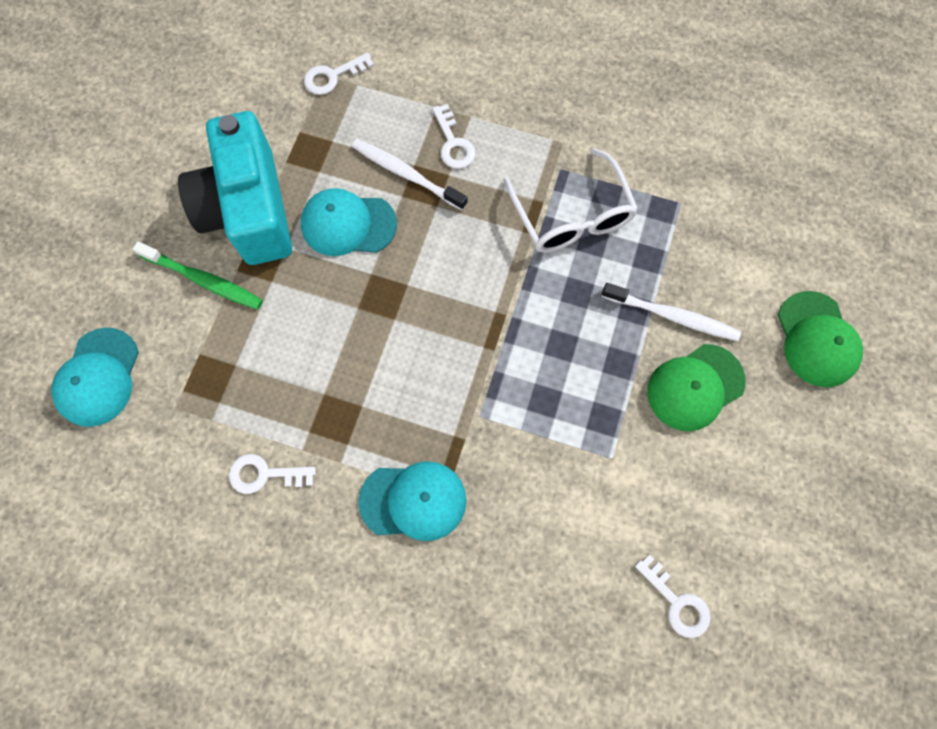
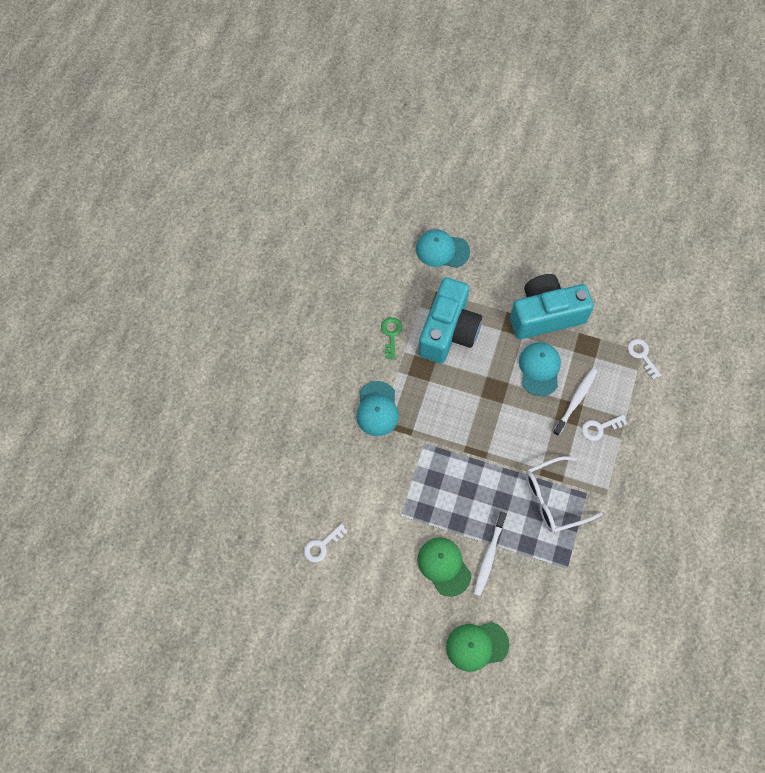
camera: 90 degrees right, 5 degrees down
green toothbrush [133,242,263,309] -> none
white key [229,454,316,494] -> green key [381,317,402,359]
none -> turquoise camera [418,277,482,363]

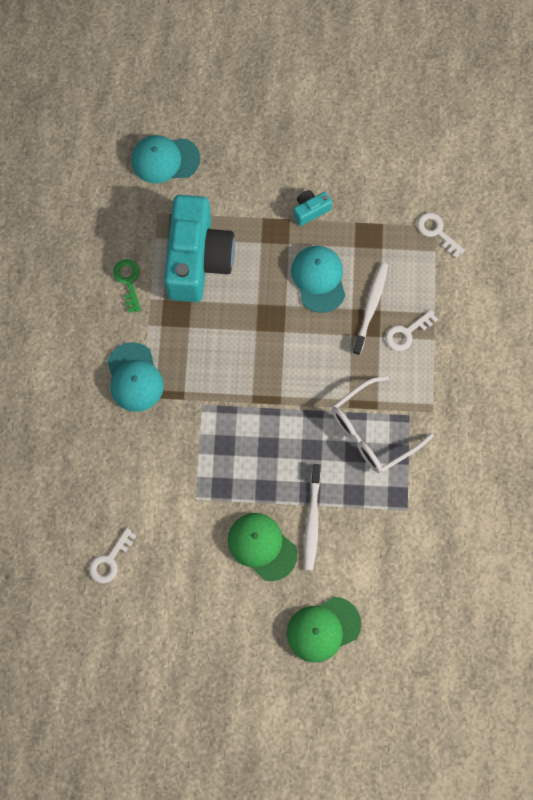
camera: 15 degrees left, 5 degrees up
turquoise camera [510,274,594,339] -> turquoise camera [293,190,332,226], size x0.41

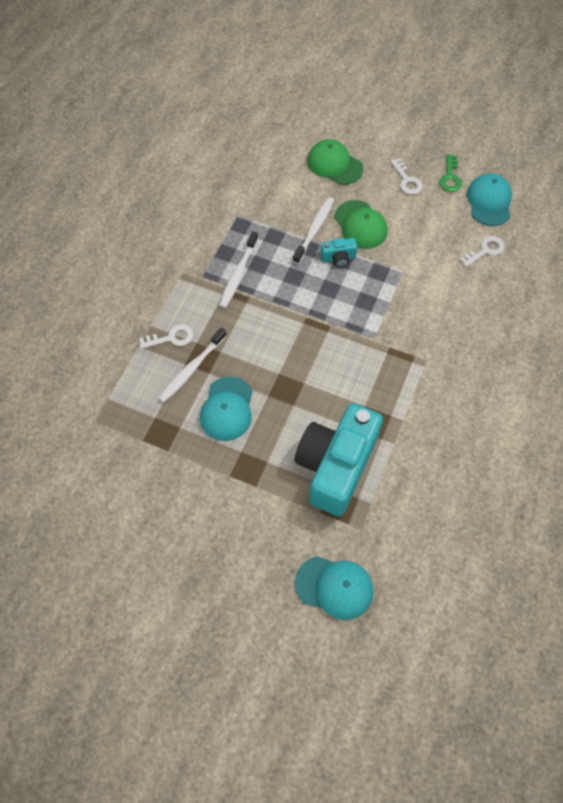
camera: 160 degrees left, 10 degrees down
turquoise cap [107,342,164,412] -> turquoise cap moved to [467,174,512,226]
green key [113,259,141,313] -> green key moved to [439,154,462,192]
green cap [287,597,361,663] -> green cap turned 135 degrees counterclockwise [307,139,363,185]
turquoise camera [293,190,332,226] -> turquoise camera moved to [320,238,357,268]
white glasses [332,376,433,473] -> white toothbrush [219,231,258,308]
white key [417,213,465,258] -> white key moved to [390,158,423,195]

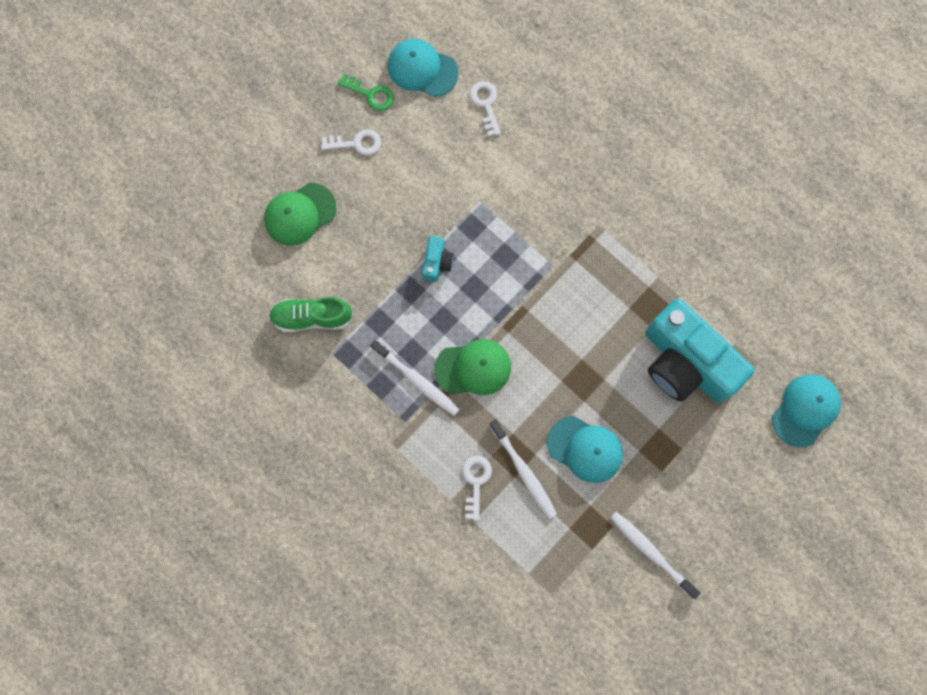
camera: 70 degrees left, 15 degrees up
white toothbrush [293,197,334,264] -> white toothbrush moved to [610,512,700,599]
green cap [334,200,388,249] -> green cap moved to [434,339,511,395]
none -> green shoe [269,297,353,332]

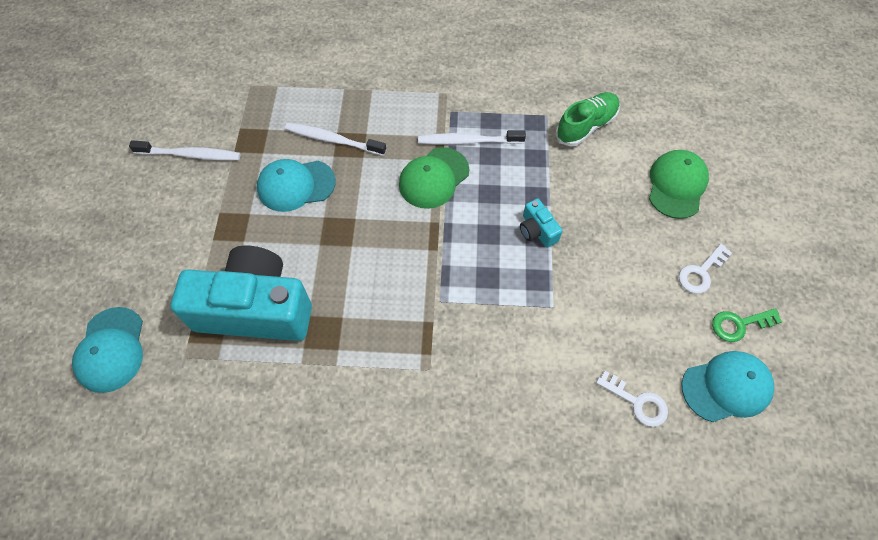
camera: 140 degrees right, 15 degrees down
white key [462,456,492,520] -> none

